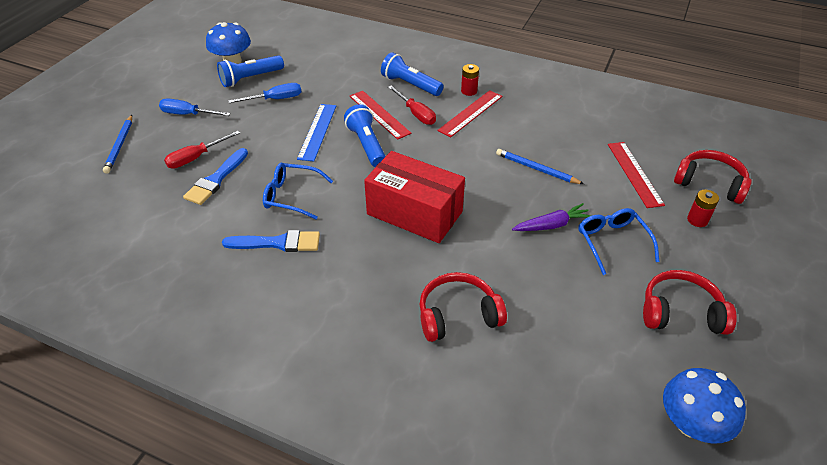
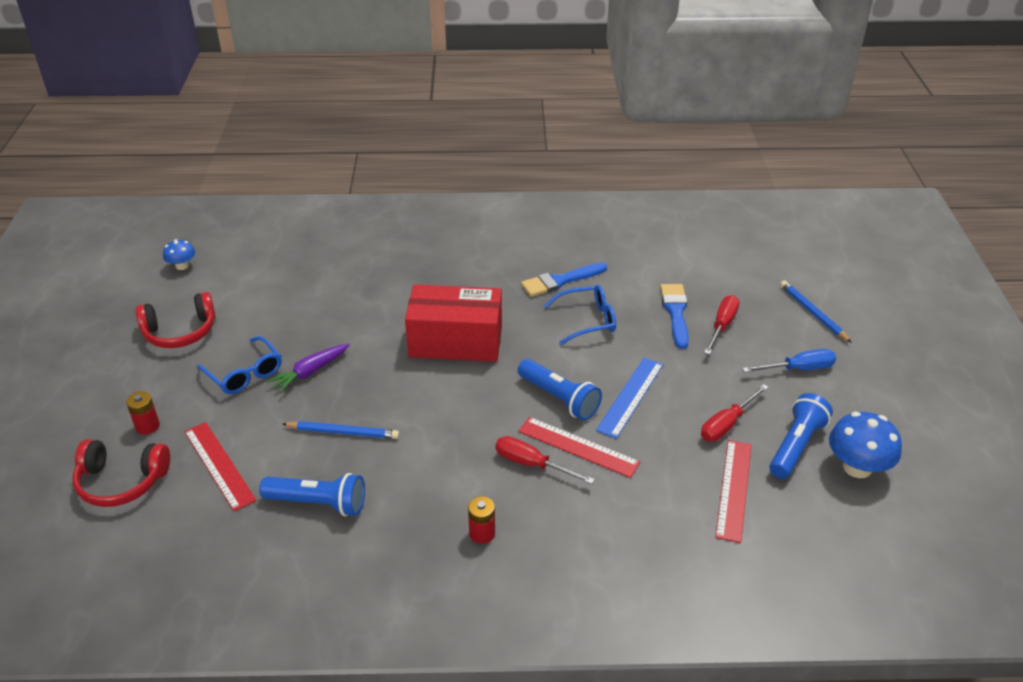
camera: 155 degrees right, 5 degrees down
blue screwdriver [228,83,301,103] -> red screwdriver [701,384,769,442]
blue ruler [297,104,336,161] -> blue ruler turned 45 degrees clockwise [596,358,663,439]
blue flashlight [381,52,444,96] -> blue flashlight moved to [259,473,365,516]
red headphones [419,272,507,342] -> none
red ruler [437,90,502,137] -> red ruler moved to [715,440,752,543]
blue mushroom [663,368,746,444] -> blue mushroom [163,239,195,270], size x0.57

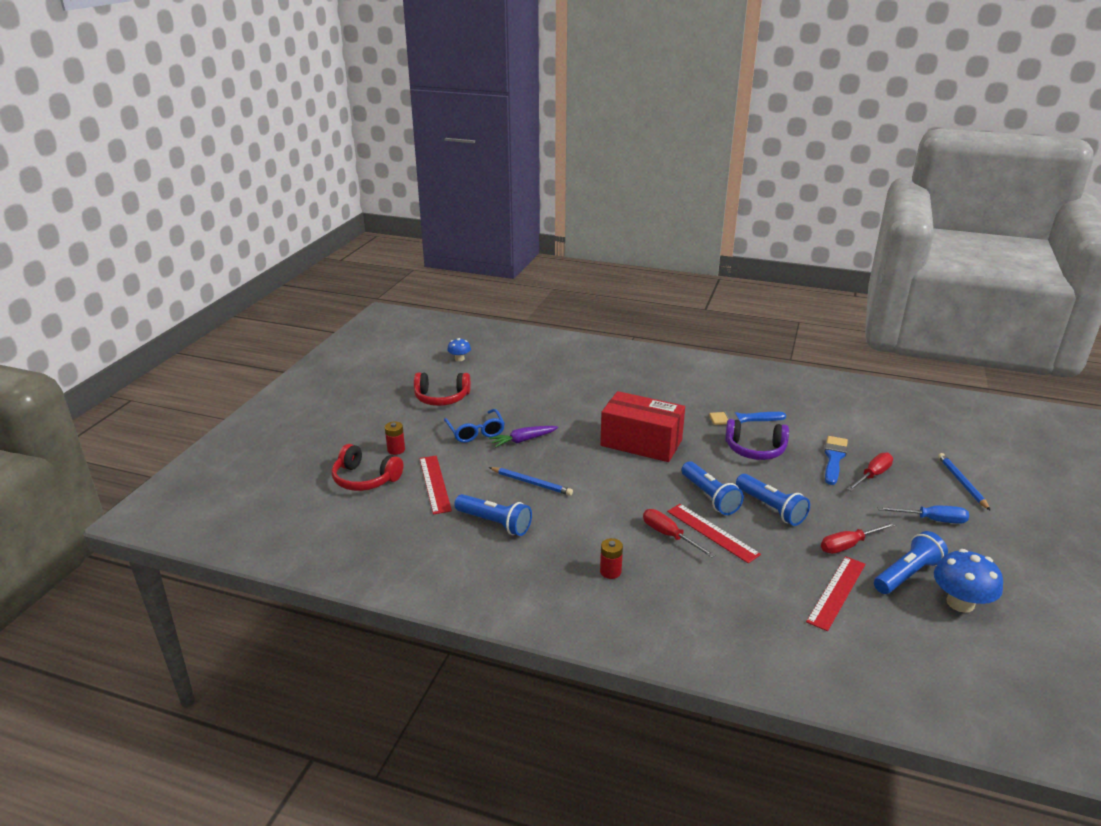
camera: 20 degrees right, 10 degrees down
blue glasses [544,285,616,345] -> purple headphones [725,419,789,460]
blue ruler [596,358,663,439] -> blue flashlight [736,474,810,526]

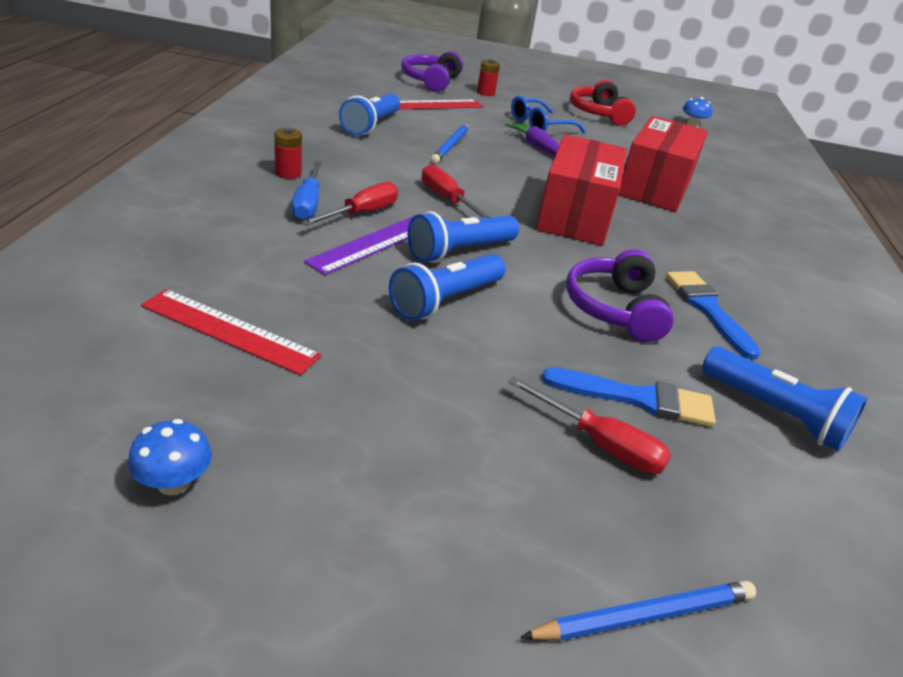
camera: 75 degrees right, 5 degrees up
red headphones [332,444,403,491] -> purple headphones [401,51,463,92]
red ruler [667,504,761,563] -> purple ruler [304,216,414,275]
red screwdriver [821,522,896,554] -> red screwdriver moved to [422,164,490,218]
blue flashlight [874,531,948,594] -> blue flashlight moved to [702,347,868,451]
blue screwdriver [877,506,969,524] -> blue screwdriver moved to [292,161,322,220]
blue mushroom [934,549,1003,613] -> blue mushroom [128,419,212,496], size x0.57
none -> red box [619,116,708,212]

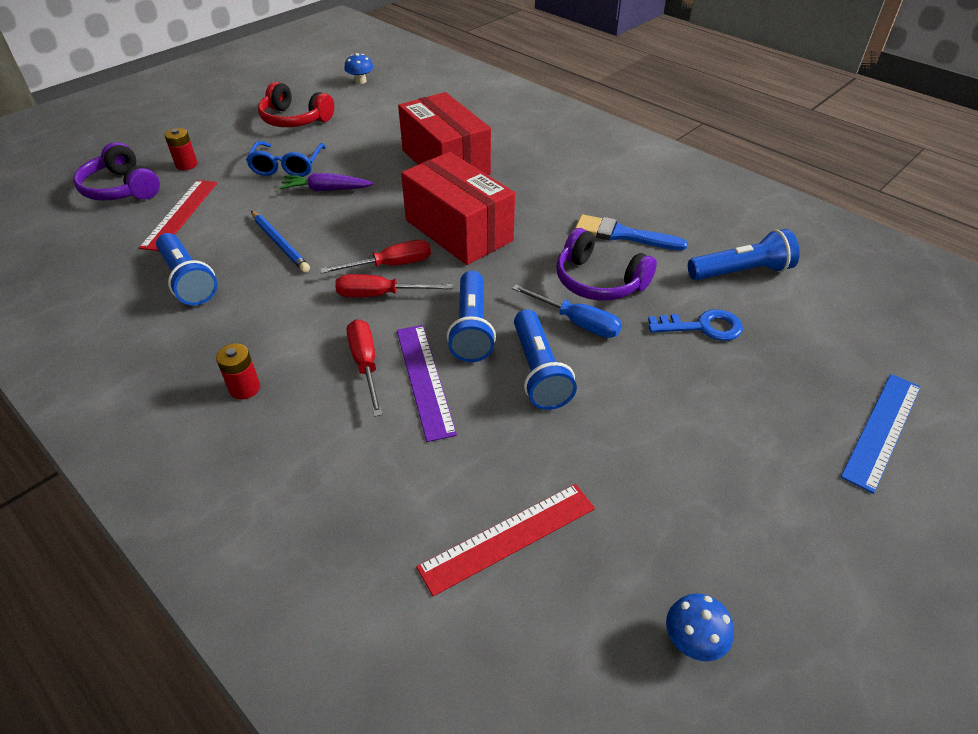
camera: 50 degrees left, 10 degrees up
blue screwdriver [292,161,322,220] -> blue screwdriver moved to [512,284,622,338]
red screwdriver [508,376,671,474] -> red screwdriver moved to [320,240,431,274]
blue pencil [520,581,756,641] -> blue ruler [841,374,921,494]
blue brush [542,368,716,427] -> blue key [648,309,743,341]

